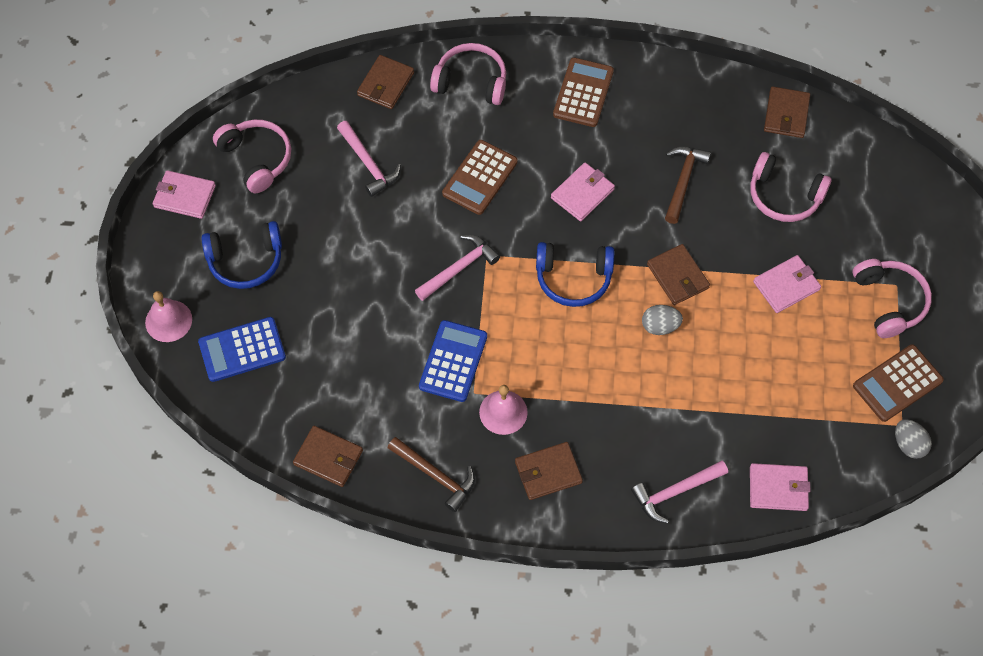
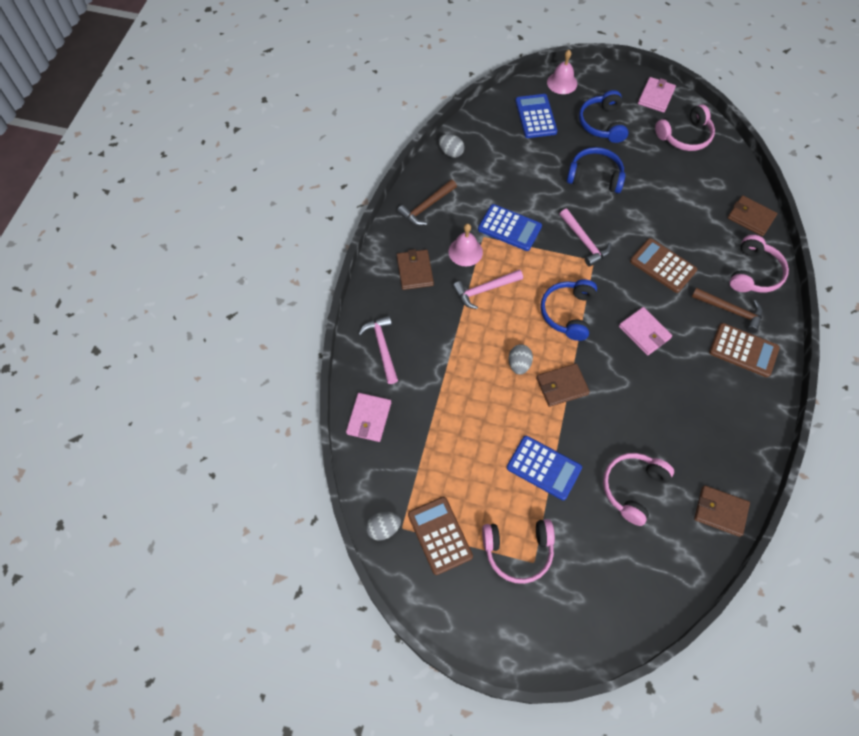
camera: 100 degrees right, 0 degrees up
brown wallet [293,426,363,487] -> grey egg [439,134,465,158]
pink hammer [337,121,401,197] -> pink hammer moved to [453,269,523,309]
brown hammer [665,147,711,224] -> brown hammer moved to [692,288,763,333]
pink wallet [753,255,821,313] -> blue calculator [507,436,582,500]
none -> blue headphones [567,147,625,193]

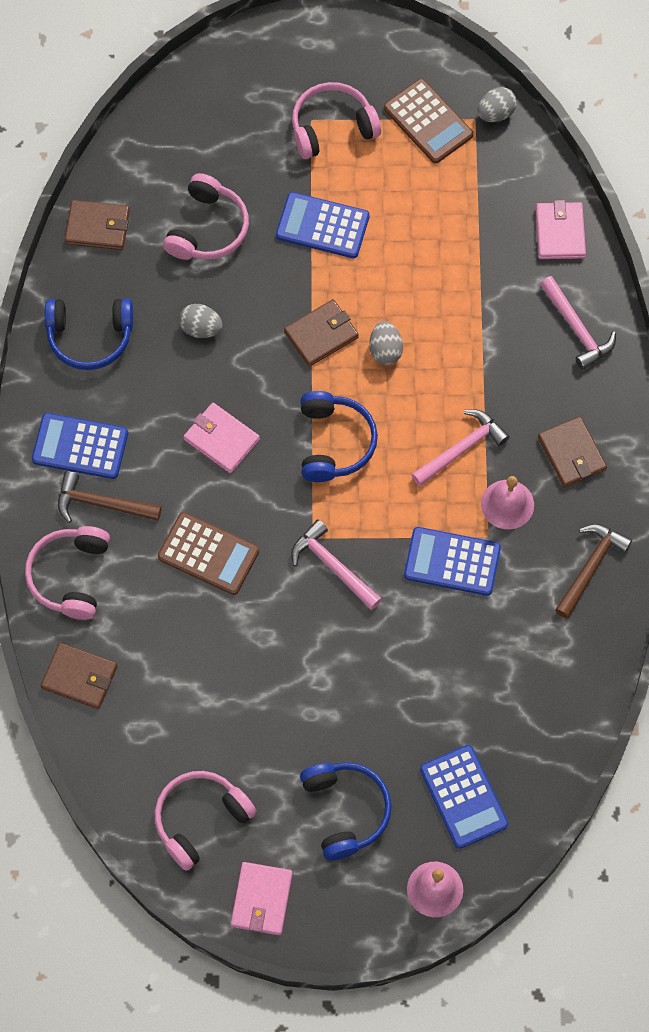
camera: 165 degrees right, 5 degrees up
grey egg [439,134,465,158] -> grey egg moved to [179,304,223,338]
blue headphones [567,147,625,193] -> blue headphones moved to [45,299,133,370]
brown calculator [709,323,780,377] -> blue calculator [32,413,128,479]

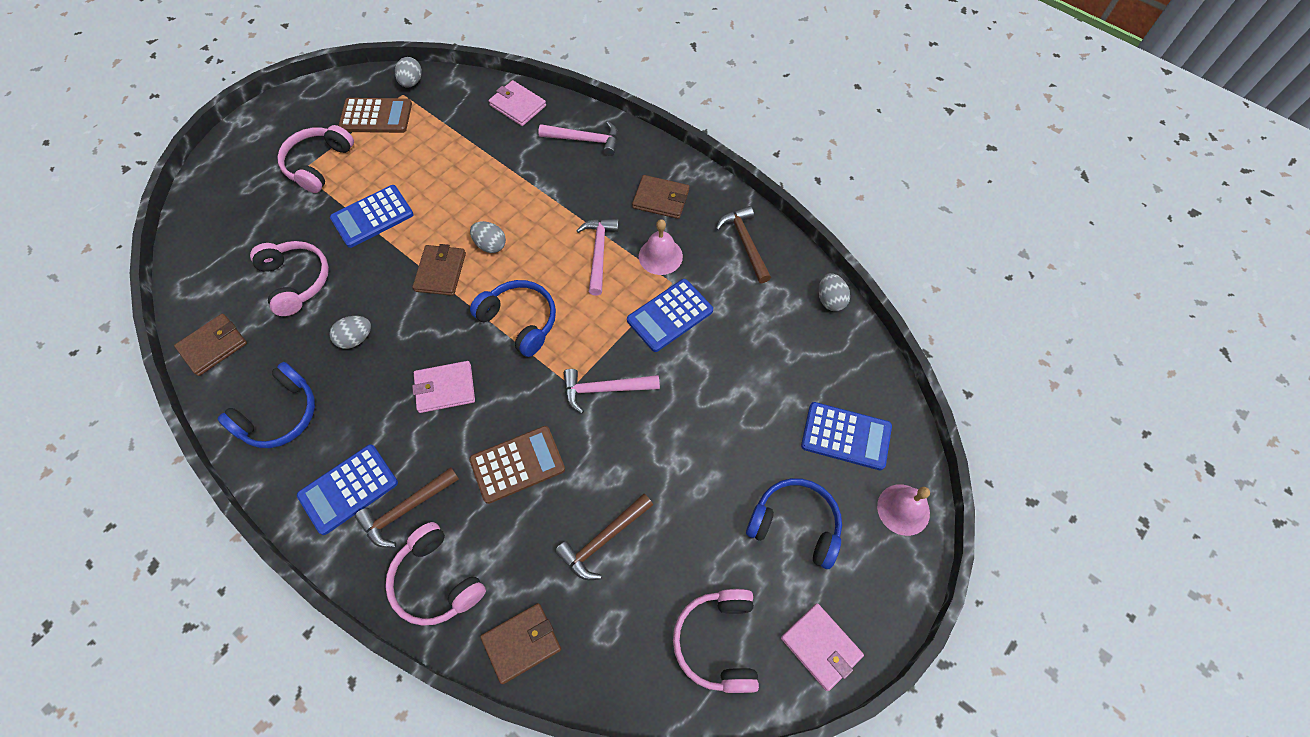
camera: 50 degrees left, 5 degrees down
none -> brown hammer [555,494,653,580]
none -> grey egg [819,273,850,311]

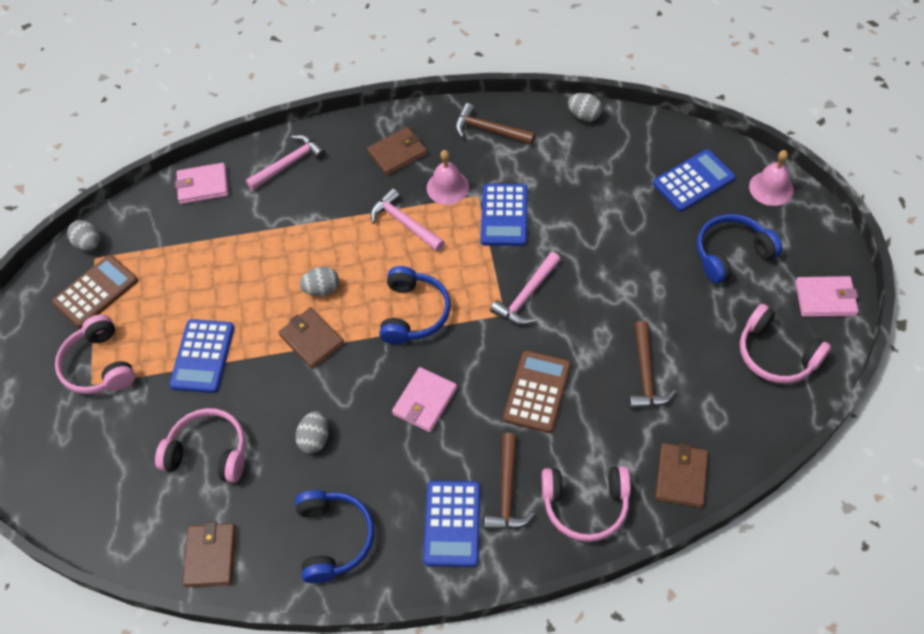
camera: 45 degrees left, 5 degrees down
blue headphones [470,280,556,357] -> blue headphones turned 105 degrees clockwise [379,266,451,345]

